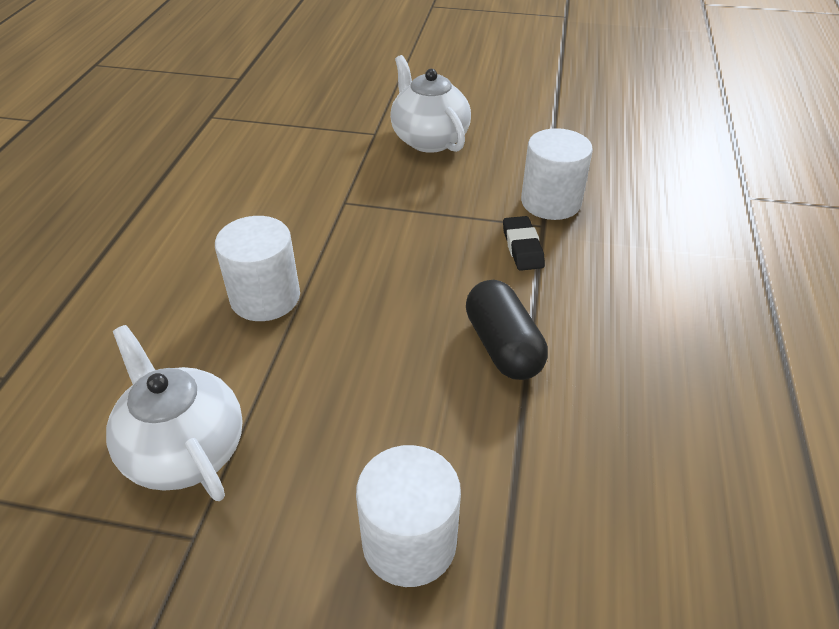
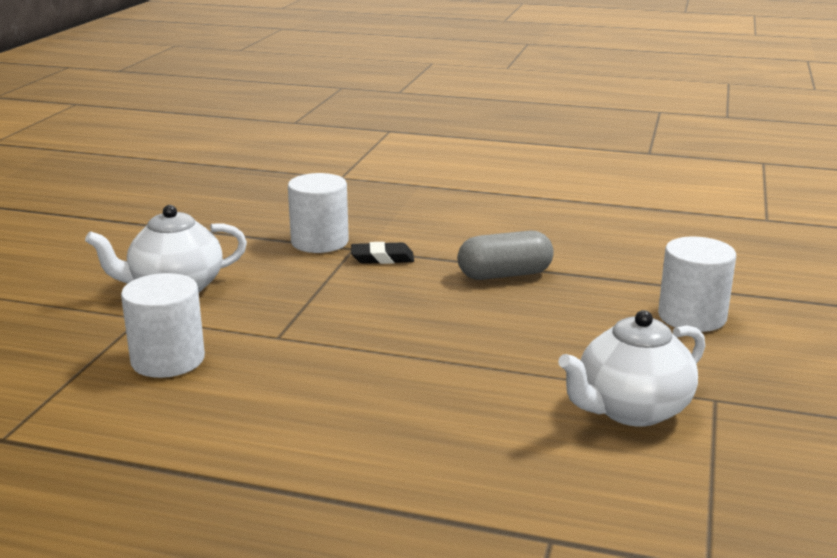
camera: 85 degrees left, 20 degrees down
white cylinder [215,216,300,321] -> white cylinder moved to [121,273,205,378]
black capsule [466,280,548,380] -> grey capsule [457,230,554,280]

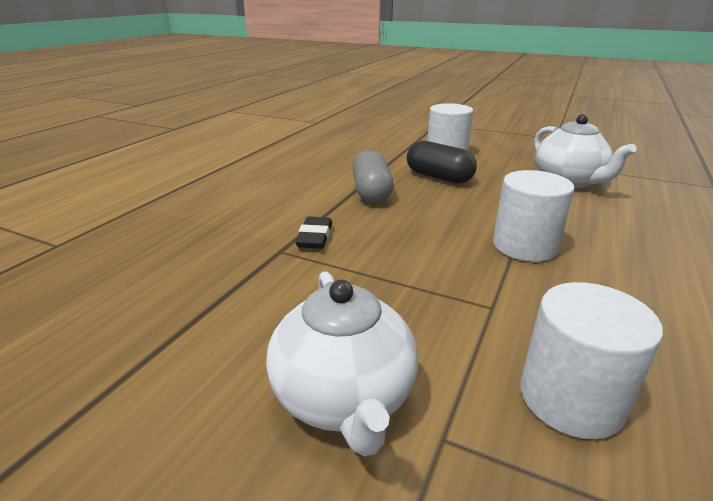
camera: 80 degrees left, 5 degrees up
white cylinder [288,173,349,253] -> white cylinder moved to [493,170,574,262]
none -> black capsule [407,141,477,184]

